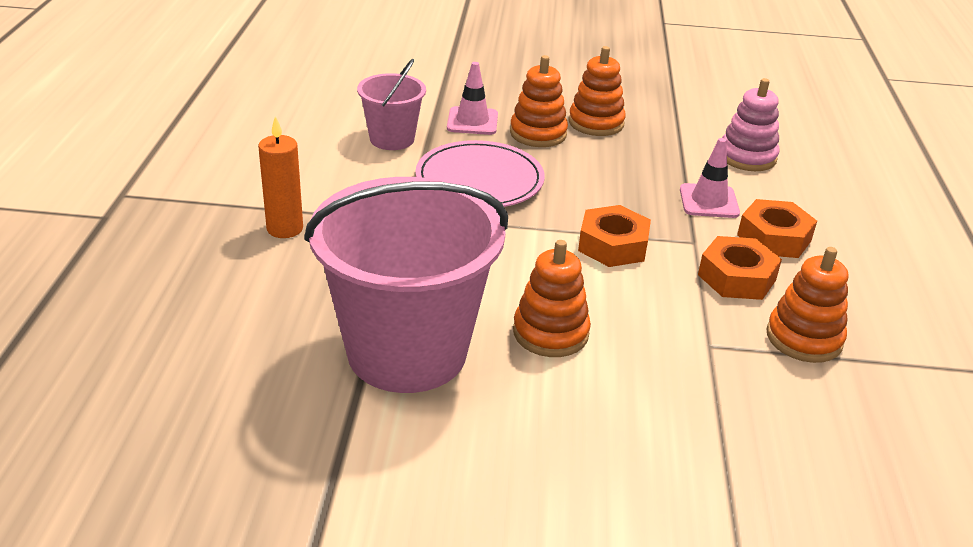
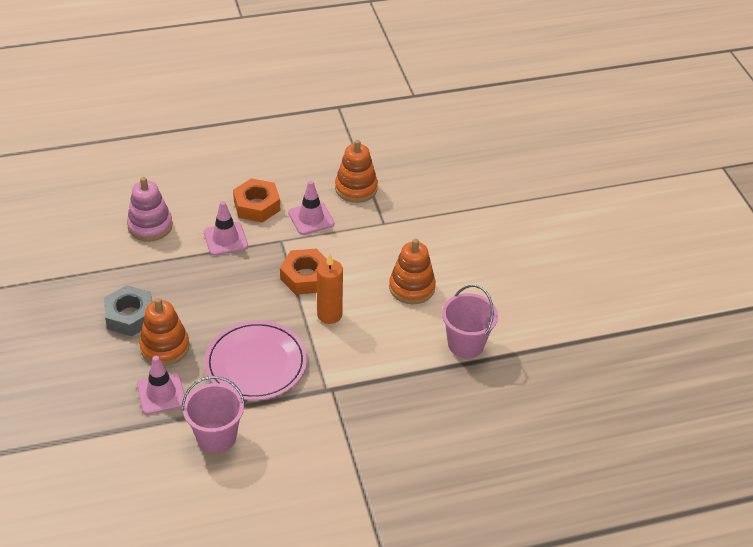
camera: 110 degrees left, 10 degrees up
orange candle [258,116,303,238] -> orange candle moved to [317,254,343,324]
pink bucket [304,177,508,393] -> pink bucket [442,285,498,358], size x0.50
orange stacking toy [569,46,626,136] -> grey nut [104,285,152,336]
orange nut [698,236,782,300] -> pink traffic cone [288,180,334,235]

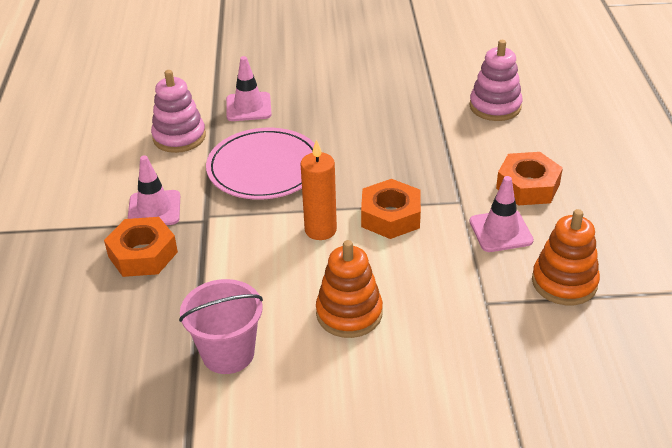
camera: 105 degrees right, 5 degrees down
grey nut [104,285,152,336] -> none
orange stacking toy [139,298,190,366] -> none
pink bucket [182,376,245,453] -> pink stacking toy [151,70,206,153]
pink traffic cone [204,201,248,256] -> pink traffic cone moved to [128,155,180,225]
none -> orange nut [104,217,178,277]

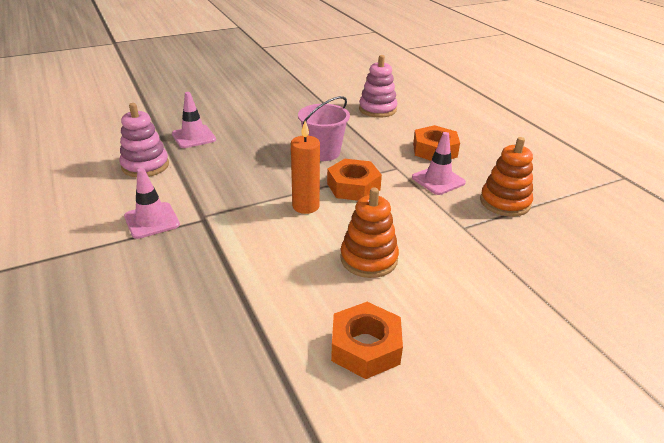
camera: 25 degrees left, 5 degrees down
orange nut [104,217,178,277] -> orange nut moved to [331,302,403,379]
pink bucket [179,279,263,374] -> pink bucket moved to [298,96,350,161]
pink plate [206,128,315,200] -> none

